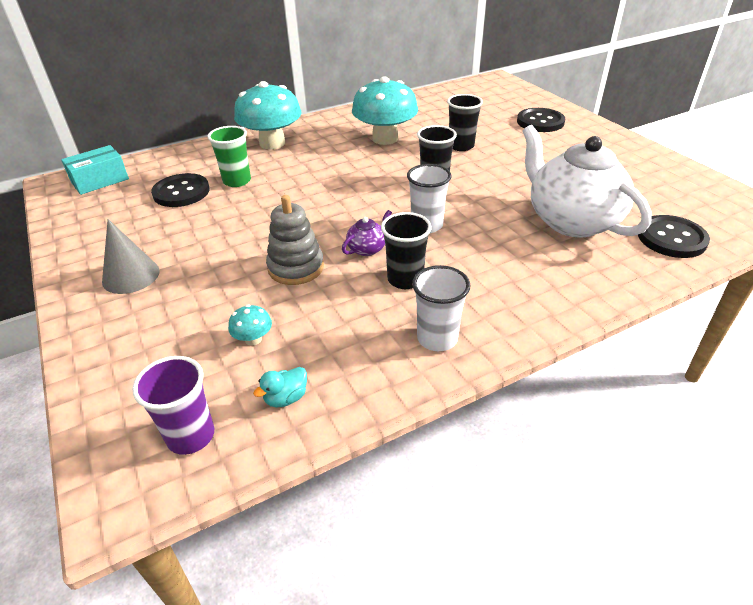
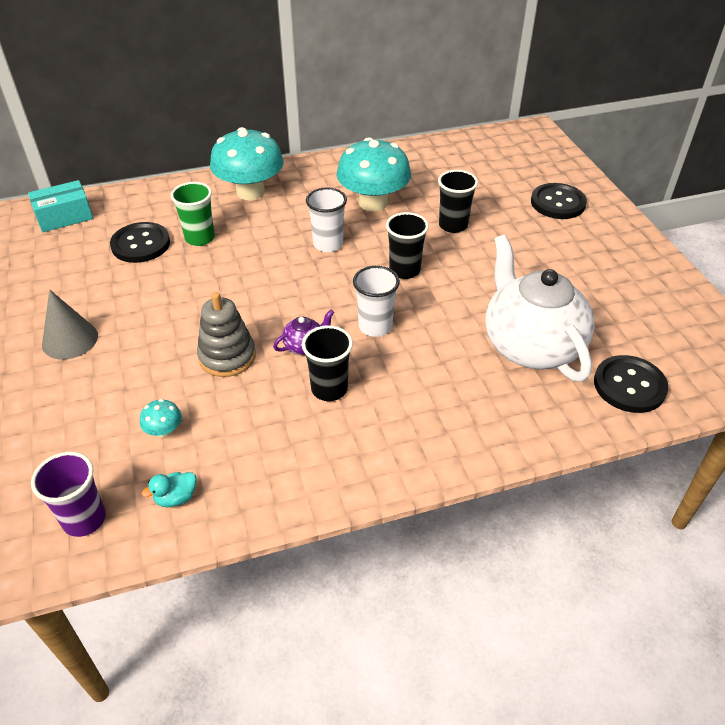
camera: 10 degrees right, 5 degrees up
white cup [412,265,470,351] -> white cup moved to [306,188,347,252]

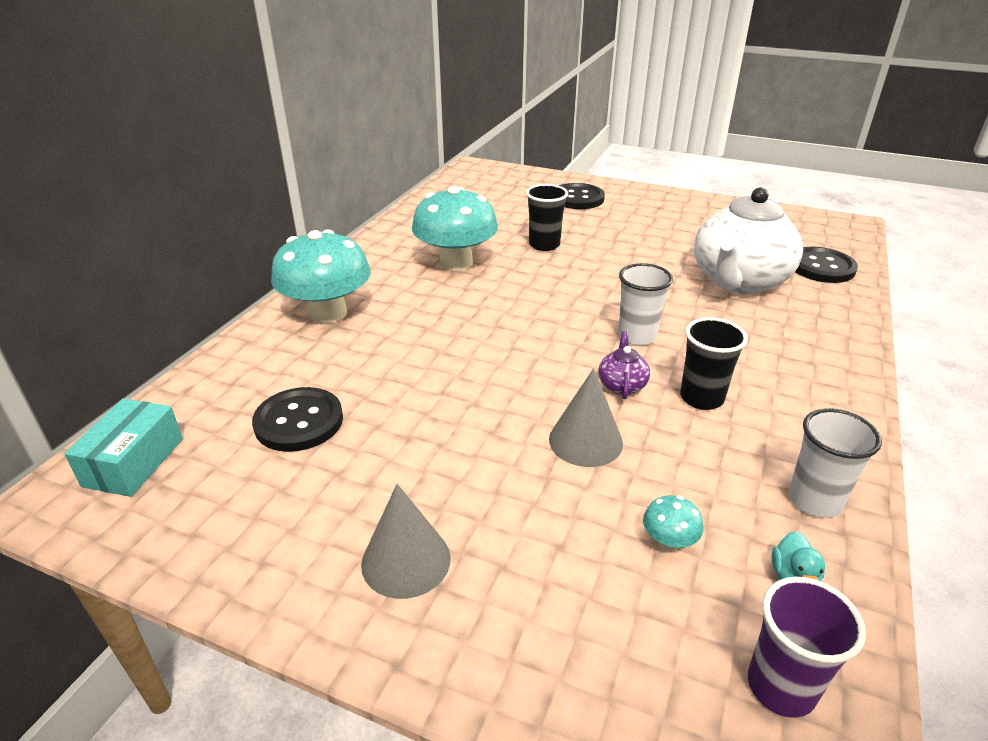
camera: 50 degrees left, 10 degrees down
green cup [170,182,215,246] -> none
grey stacking toy [197,292,256,377] -> grey cone [549,368,623,467]
white cup [306,188,347,252] -> white cup moved to [788,408,882,518]
black cup [386,212,429,279] -> none
white teapot [485,235,594,382] -> white teapot turned 75 degrees counterclockwise [694,187,803,294]

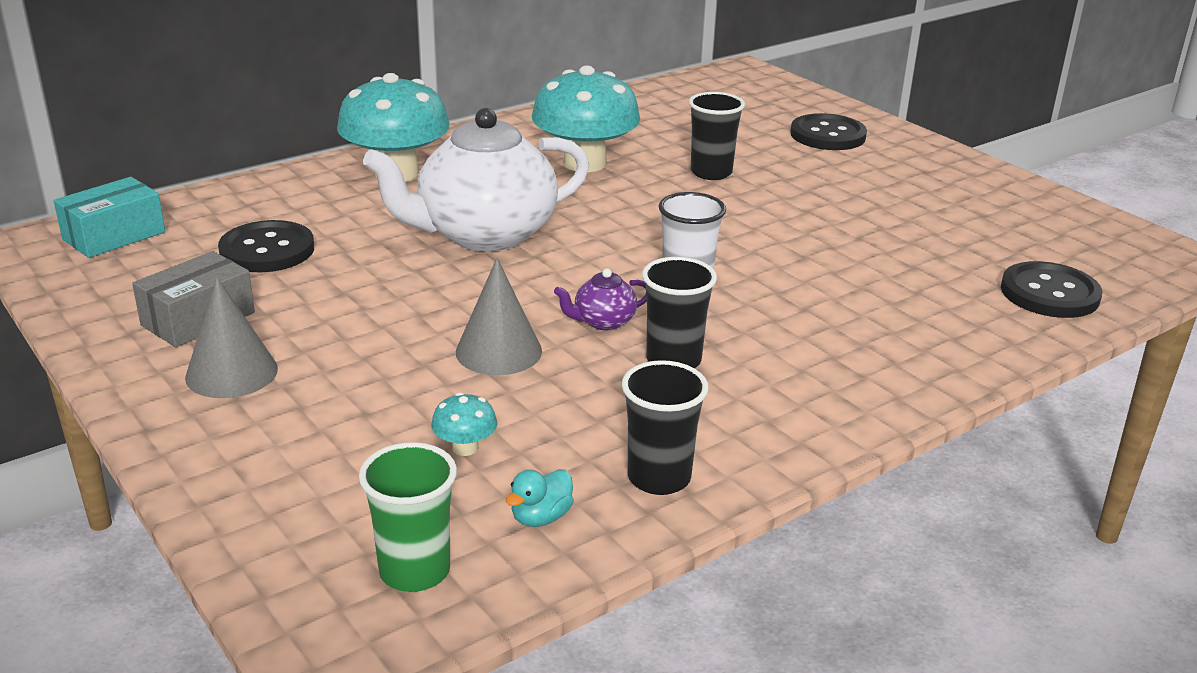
camera: 30 degrees right, 5 degrees down
purple teapot [598,331,650,399] -> purple teapot turned 150 degrees counterclockwise [554,268,647,330]
white teapot [694,187,803,294] -> white teapot moved to [363,108,589,251]
purple cup [748,577,866,718] -> green cup [359,442,457,592]
white cup [788,408,882,518] -> black cup [622,360,708,495]
none -> grey box [132,251,255,347]

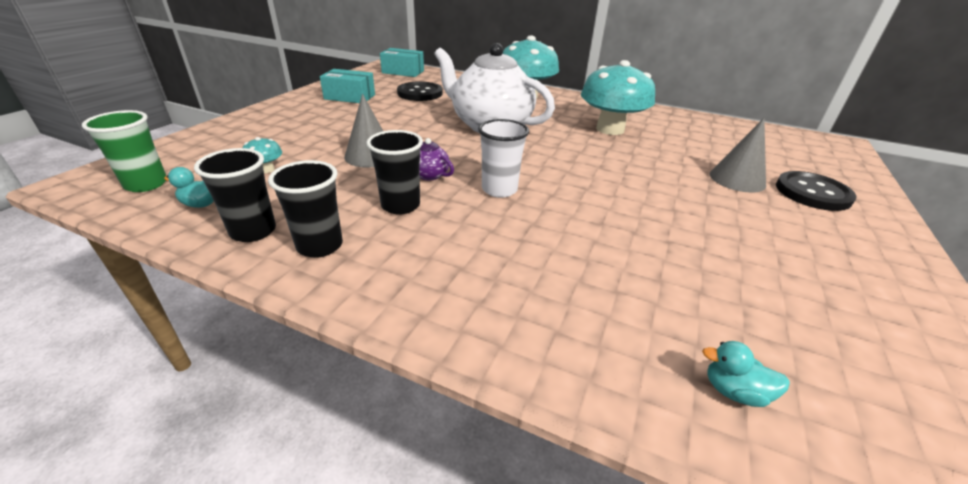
camera: 60 degrees right, 5 degrees up
grey box [132,251,255,347] -> turquoise box [320,69,375,103]
grey cone [185,277,278,398] -> grey cone moved to [709,118,766,193]
black cup [689,92,745,180] -> black cup moved to [268,160,343,258]
black button [1001,261,1103,318] -> turquoise duck [702,341,790,407]

